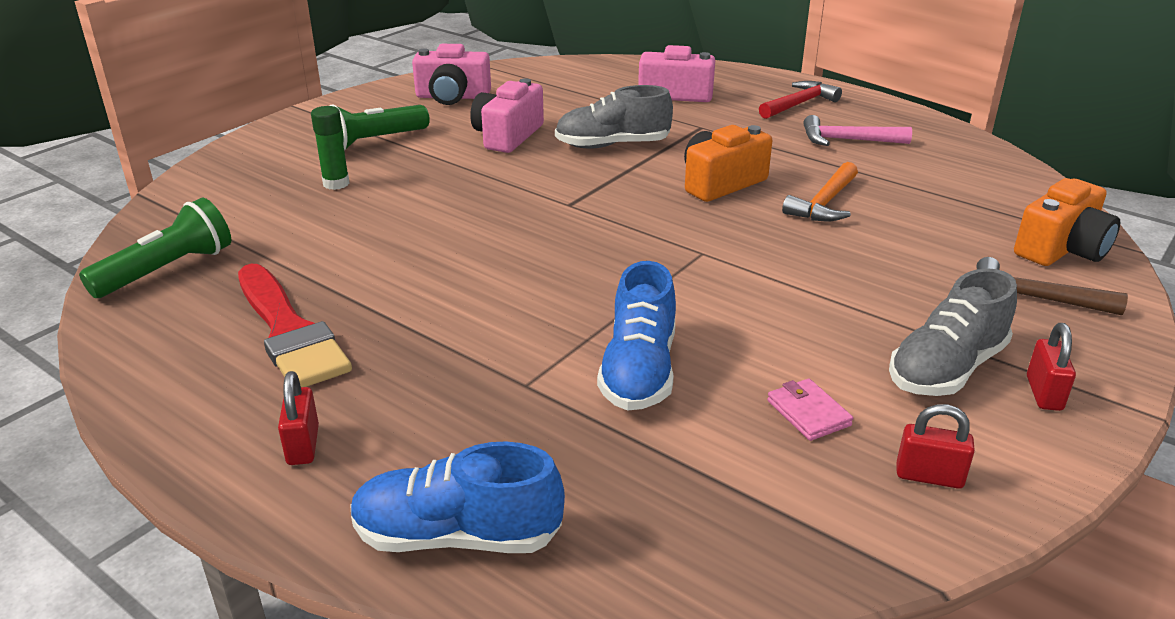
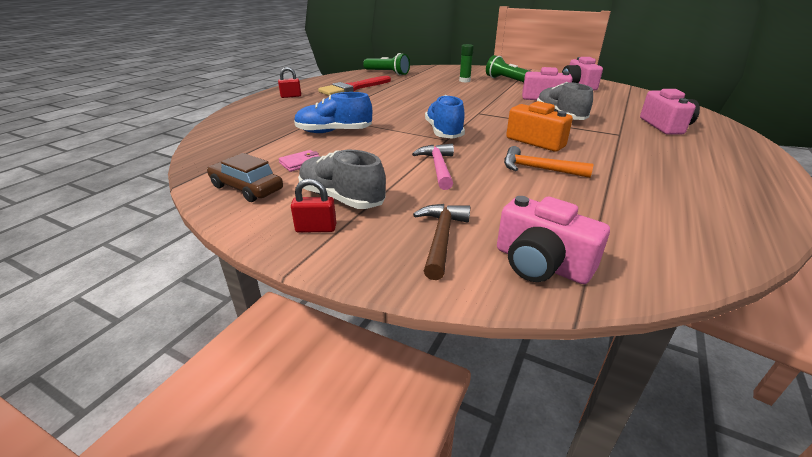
camera: 80 degrees right, 0 degrees up
blue shoe [350,441,565,553] -> blue shoe moved to [425,95,465,139]
red hammer [759,81,842,119] -> none
pink hammer [803,115,912,146] -> pink hammer moved to [412,144,454,190]
red padlock [897,404,975,489] -> brown car [207,153,283,202]
orange camera [1014,178,1120,266] -> pink camera [497,196,610,284]

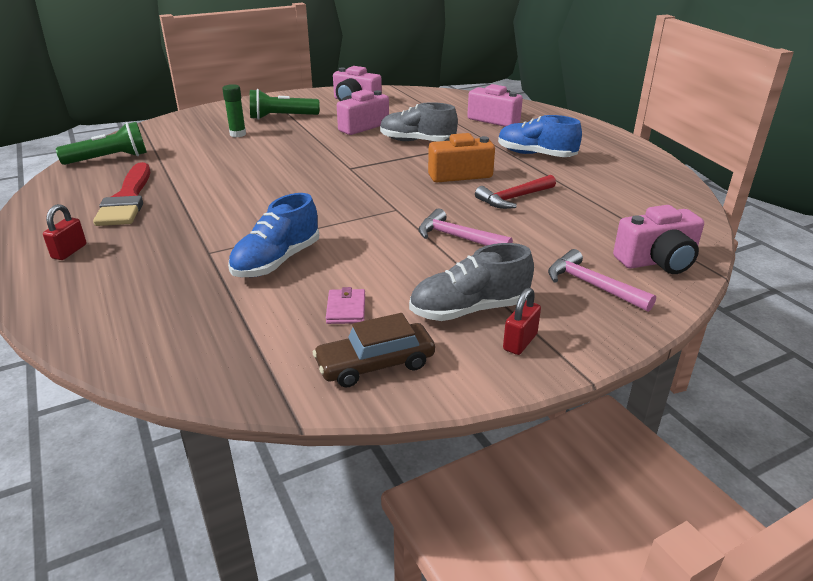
camera: 55 degrees left, 0 degrees up
brown hammer [413,204,471,280] -> pink hammer [548,249,656,312]
blue shoe [425,95,465,139] -> blue shoe moved to [498,115,582,157]
orange hammer [504,146,594,178] -> red hammer [475,175,556,209]

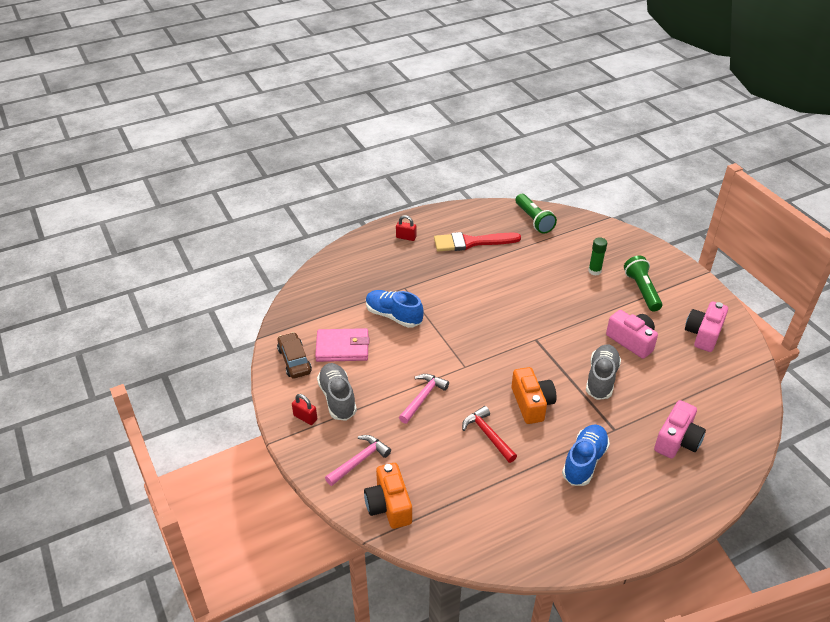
camera: 90 degrees right, 10 degrees up
pink wallet [326,287,365,324] -> pink wallet [315,328,369,362], size x1.92
pink camera [613,205,704,274] -> orange camera [364,463,412,529]

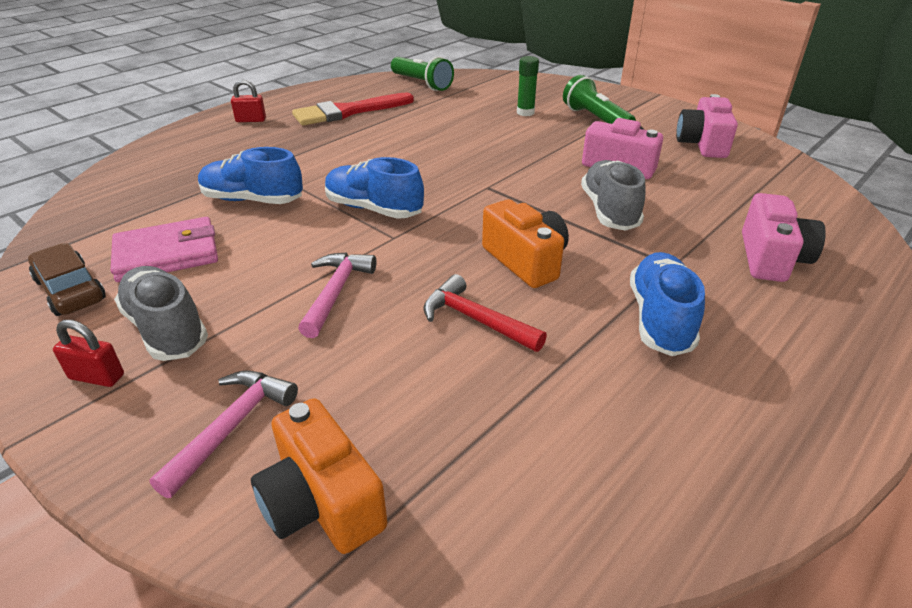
camera: 20 degrees left, 5 degrees down
none -> blue shoe [325,157,424,219]

